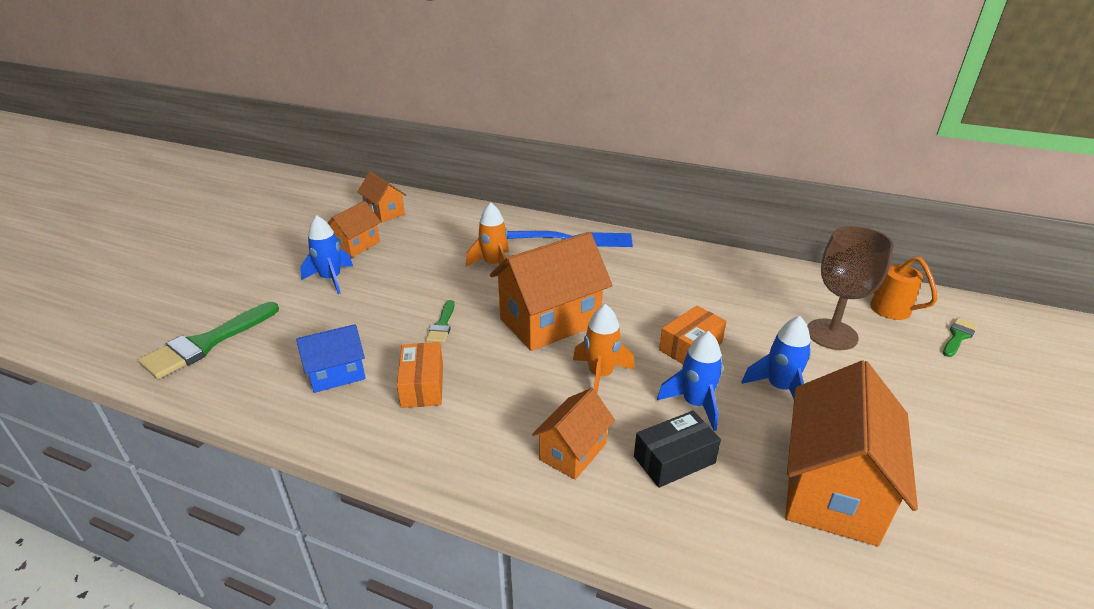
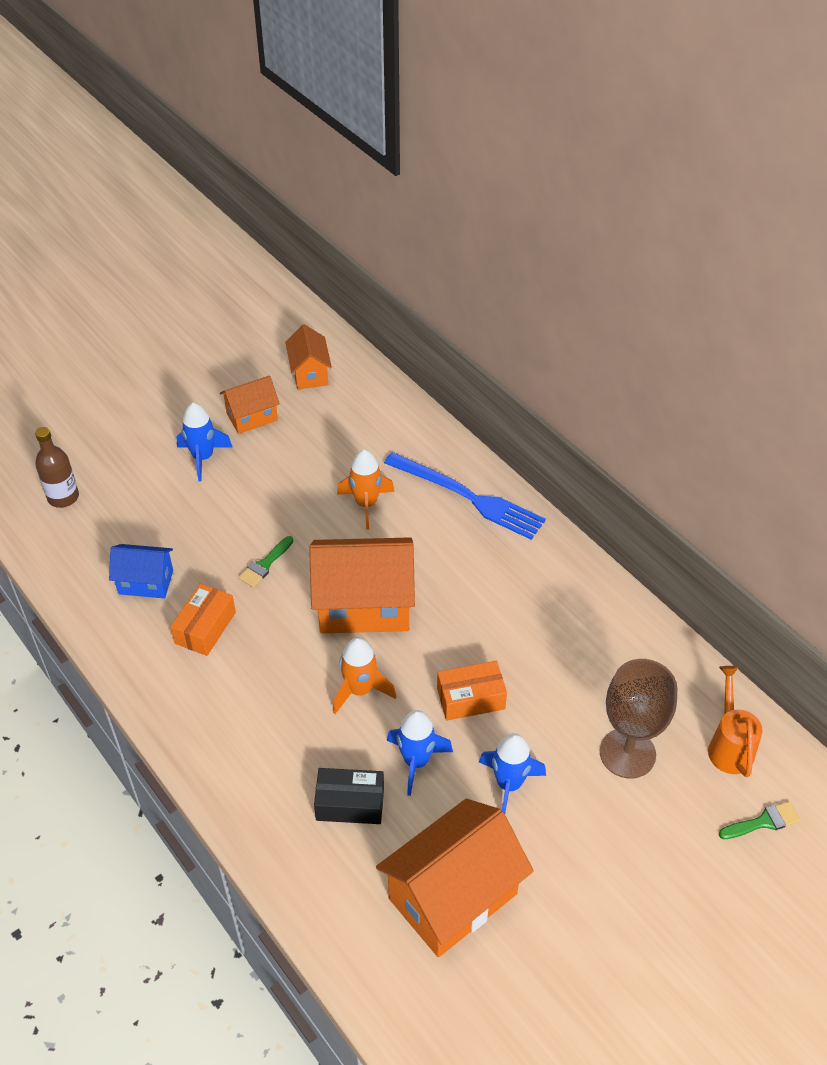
camera: 30 degrees right, 15 degrees up
green brush [138,302,279,379] -> brown bottle [35,427,79,508]
orange house [532,388,615,480] -> none

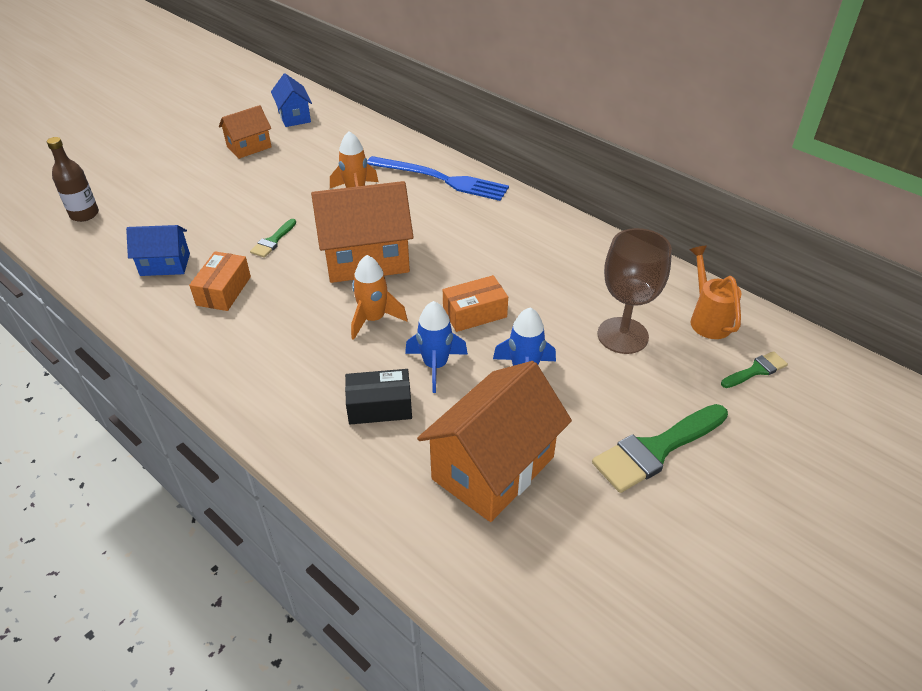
camera: 10 degrees left, 5 degrees down
blue rocket [176,403,233,482] -> none
orange house [285,324,332,389] -> blue house [271,73,312,127]
none -> green brush [592,404,728,493]

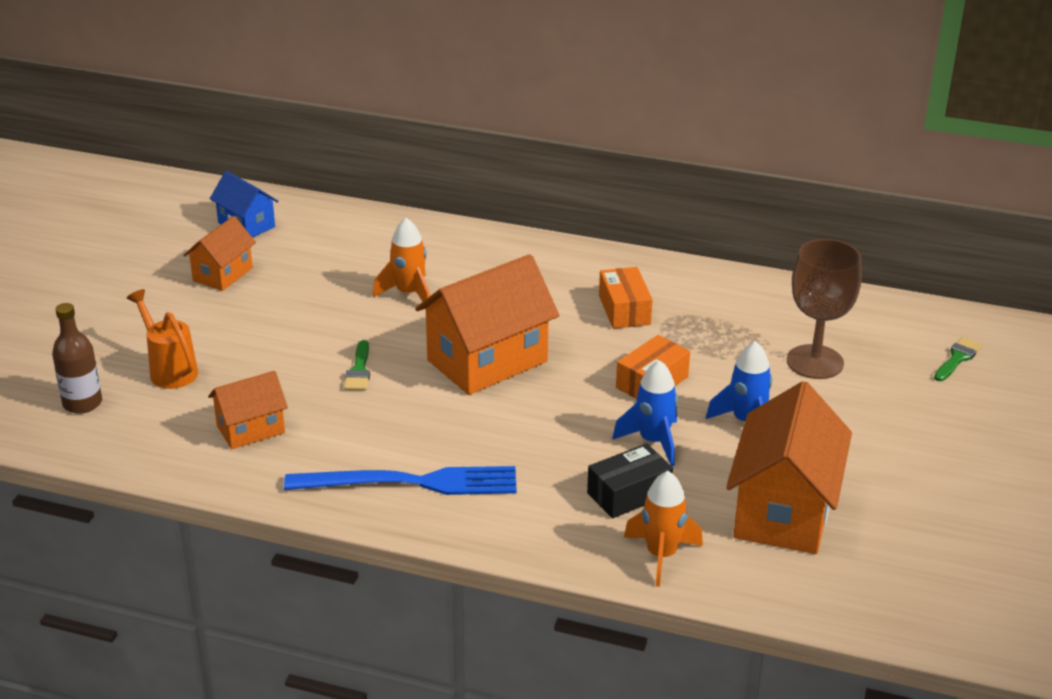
camera: 25 degrees left, 10 degrees down
blue house [126,225,190,276] -> orange house [208,371,288,449]
orange box [189,251,251,311] -> orange box moved to [599,267,653,329]
orange rocket [351,255,408,340] -> orange rocket moved to [624,471,703,587]
blue fork [367,156,509,201] -> blue fork moved to [284,466,517,495]
green brush [592,404,728,493] -> none
orange watering can [689,246,742,339] -> orange watering can moved to [127,289,198,389]

